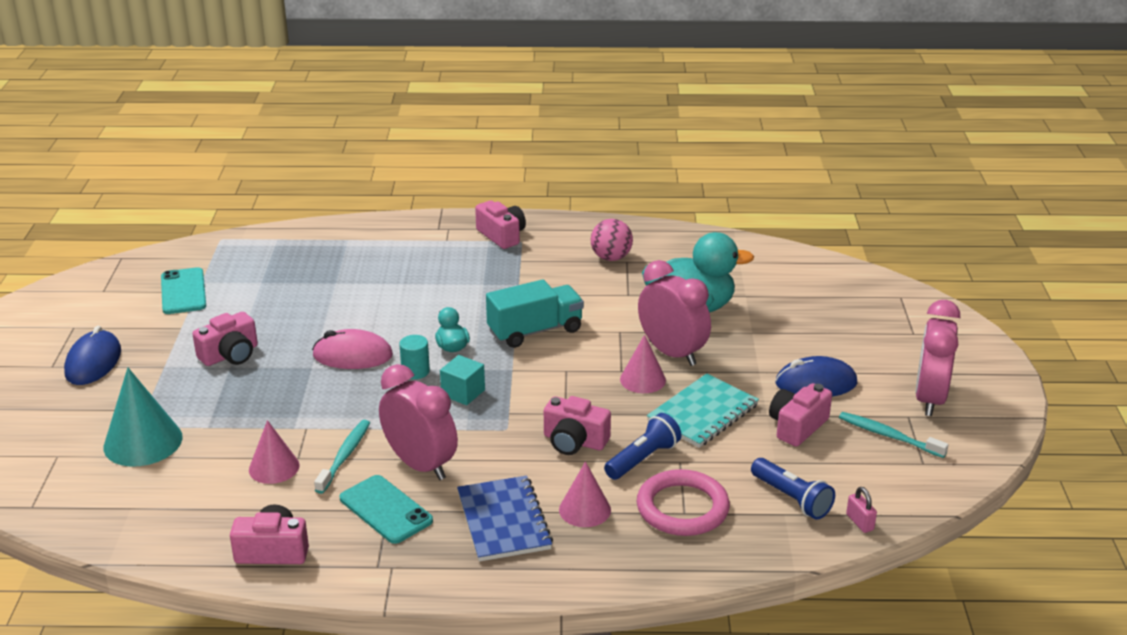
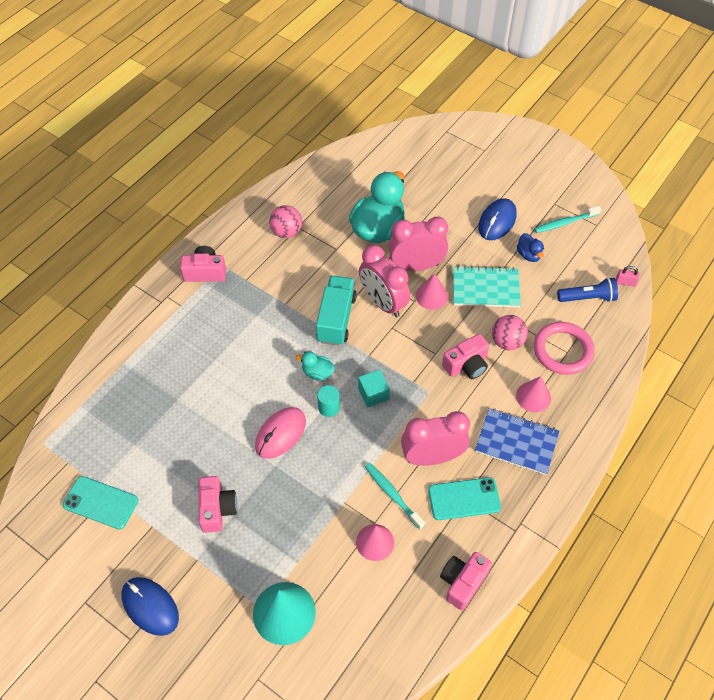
camera: 55 degrees left, 25 degrees up
blue flashlight [604,413,682,480] -> pink ball [492,315,528,350]
turquoise notebook [647,373,759,448] -> turquoise notebook turned 75 degrees counterclockwise [453,266,521,308]
pink camera [769,383,832,447] -> blue duck [517,233,544,262]
pink clock [915,300,960,416] -> pink clock moved to [359,245,410,317]

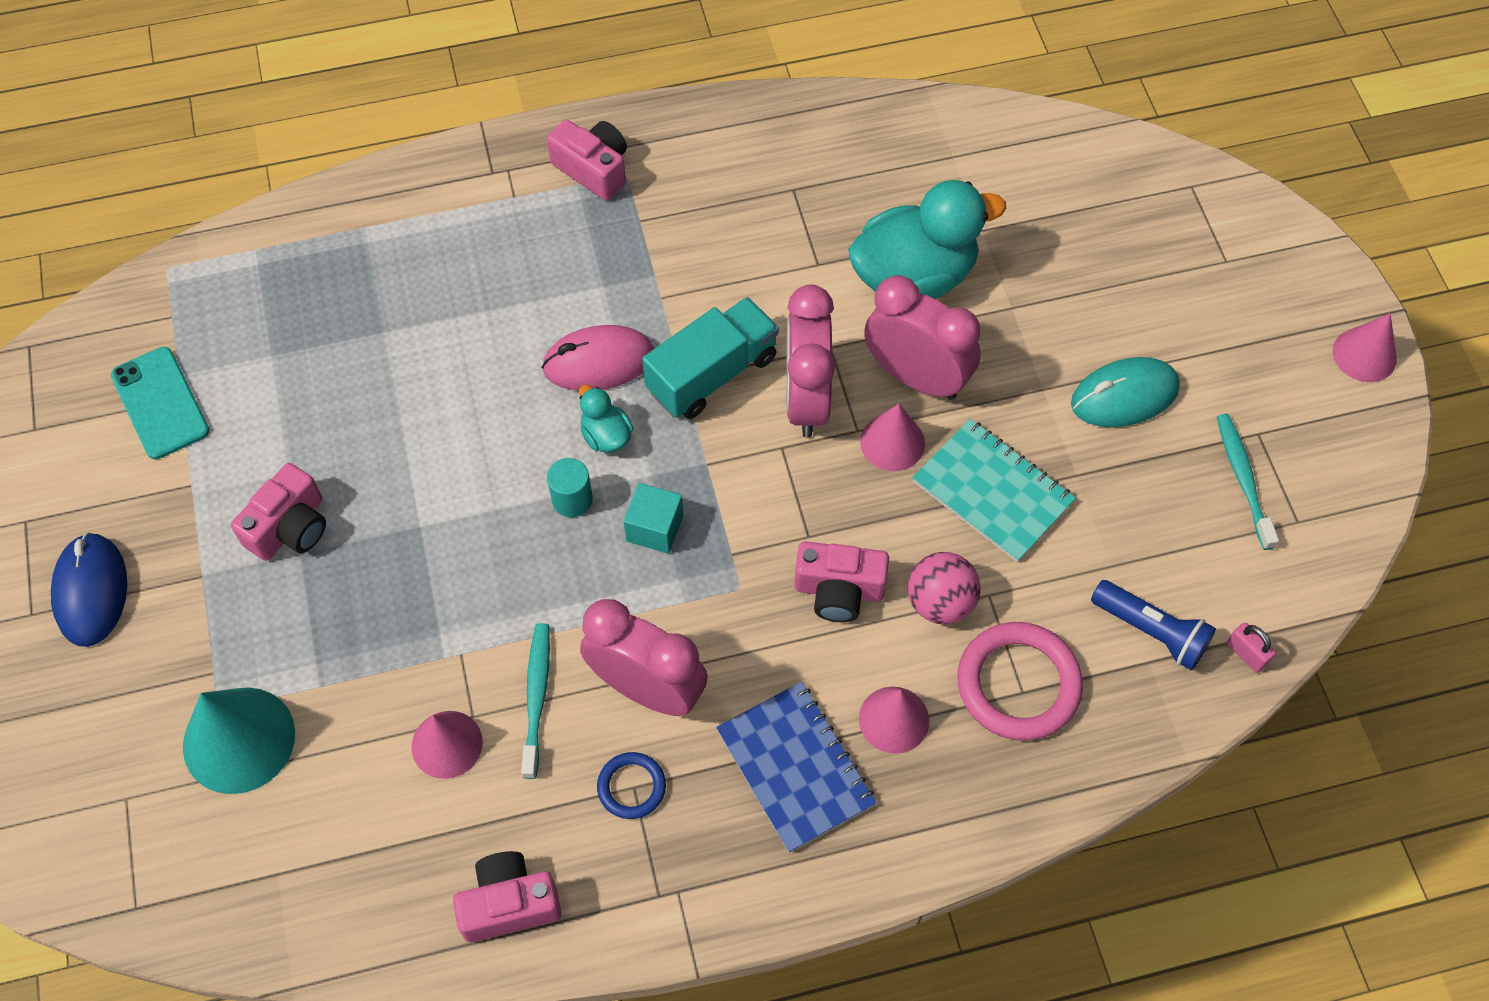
camera: 40 degrees right, 5 degrees up
pink mouse [255,407,306,459] -> pink mouse moved to [541,325,654,391]
pink ball [269,205,302,238] -> none
turquoise phone [428,477,501,520] -> blue ring [597,752,666,819]
blue mouse [478,198,516,240] -> turquoise mouse [1071,357,1180,427]
blue duck [517,233,544,262] -> none
turquoise toothbrush [534,206,601,233] -> turquoise toothbrush turned 60 degrees clockwise [1217,414,1279,550]
none -> pink cone [1333,314,1397,382]

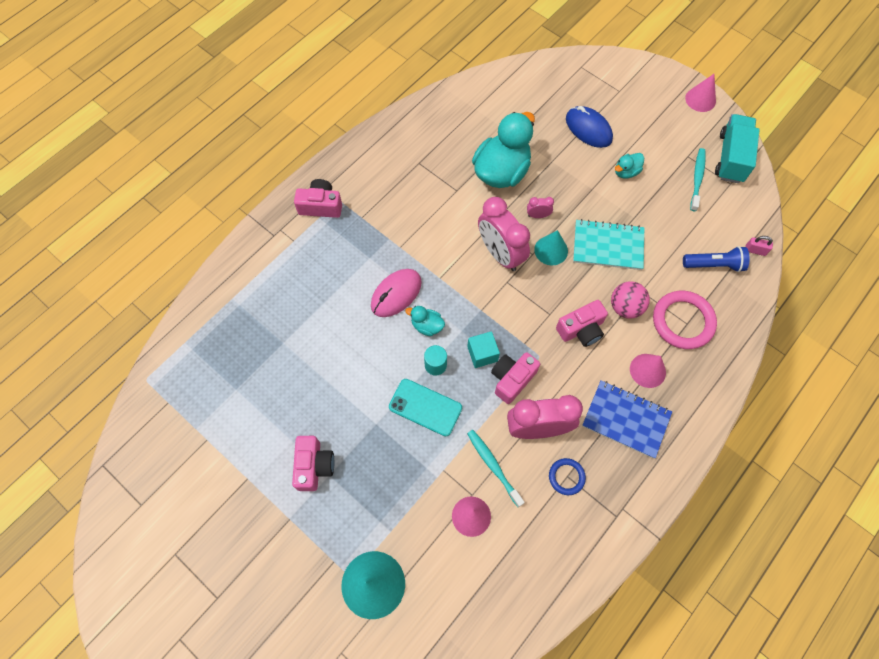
camera: 35 degrees left, 5 degrees up
blue mouse [51,532,127,647] -> blue mouse moved to [566,106,613,148]
turquoise phone [111,347,210,460] -> turquoise phone moved to [389,379,462,437]
pink camera [453,851,561,942] -> pink camera moved to [491,352,540,404]
turquoise truck [642,297,779,419] -> turquoise truck moved to [715,114,760,183]
pink cone [860,404,925,471] -> turquoise cone [534,230,568,265]
pink clock [864,275,981,400] -> pink clock [527,197,554,218], size x0.43
turquoise mouse [1071,357,1180,427] -> turquoise duck [615,153,644,179]
turquoise toothbrush [1217,414,1279,550] -> turquoise toothbrush turned 60 degrees clockwise [690,148,706,211]

